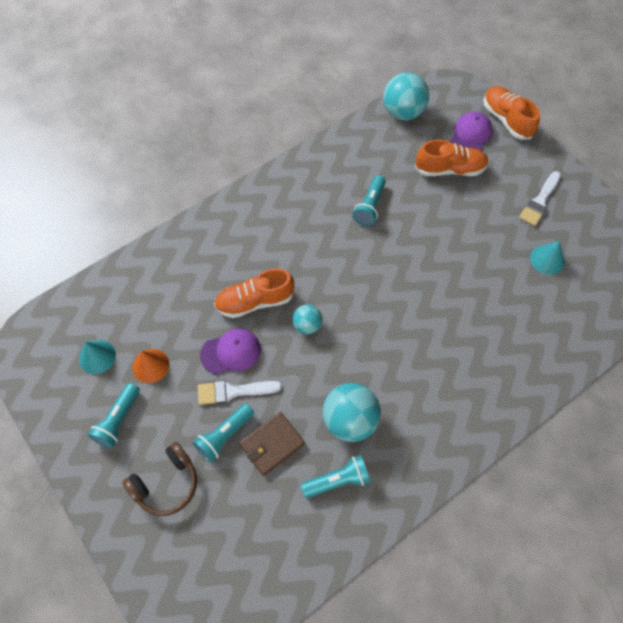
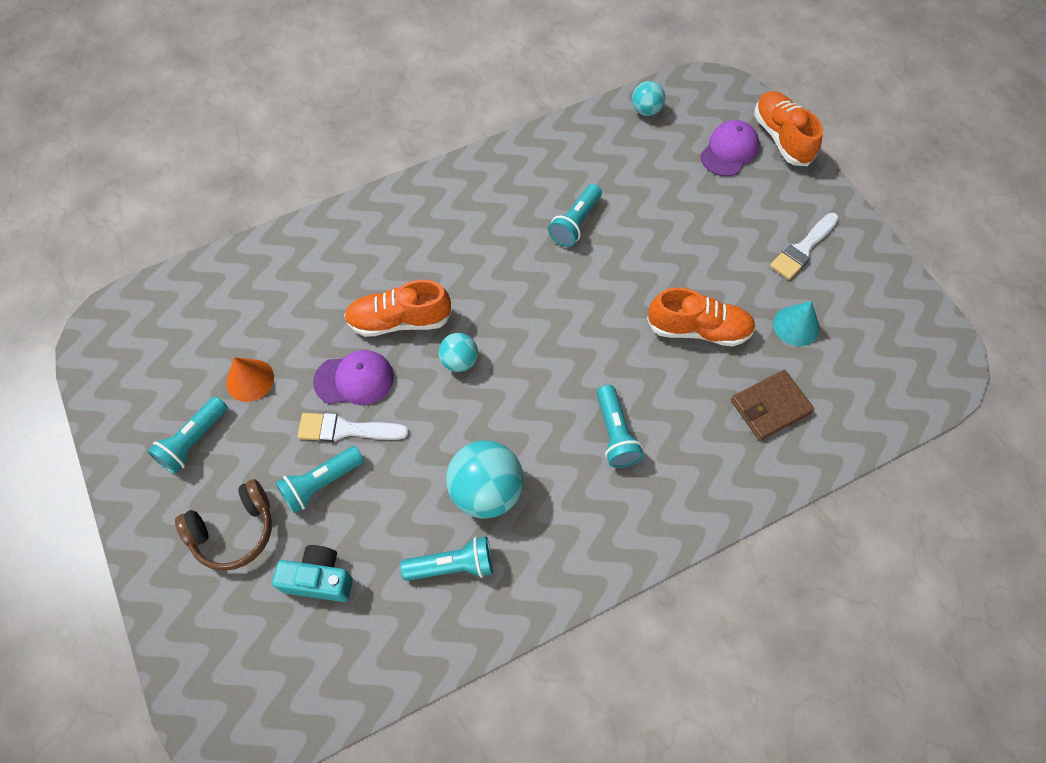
camera: 10 degrees right, 0 degrees up
turquoise cone [79,340,116,374] -> none
brown wallet [239,412,305,476] -> brown wallet moved to [731,370,814,440]
turquoise ball [383,72,429,120] -> turquoise ball [632,81,665,116], size x0.56
orange shoe [415,140,489,176] -> orange shoe moved to [647,288,756,347]
none -> turquoise camera [272,545,353,602]
none -> turquoise flashlight [597,385,644,468]

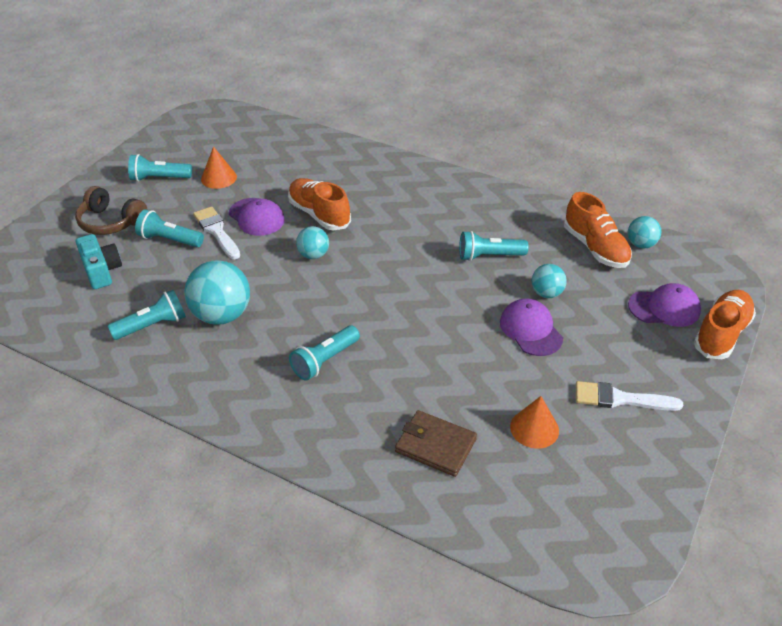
camera: 55 degrees right, 20 degrees down
turquoise flashlight [400,537,493,581] -> turquoise flashlight turned 75 degrees counterclockwise [108,290,186,340]
orange shoe [647,288,756,347] -> orange shoe moved to [564,192,632,268]
turquoise cone [773,301,820,346] -> orange cone [510,396,559,449]
none -> purple cap [500,299,563,356]
none -> turquoise ball [531,264,567,298]

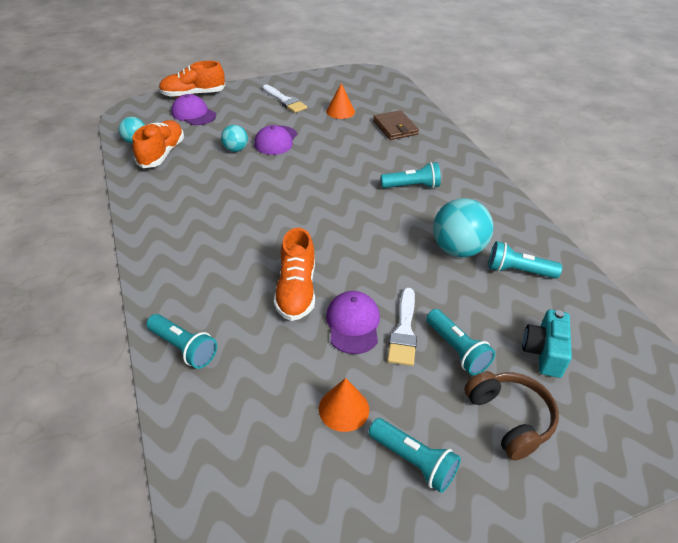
camera: 140 degrees left, 0 degrees up
turquoise ball [296,226,329,259] -> none
turquoise flashlight [459,231,528,261] -> turquoise flashlight moved to [146,314,217,369]

